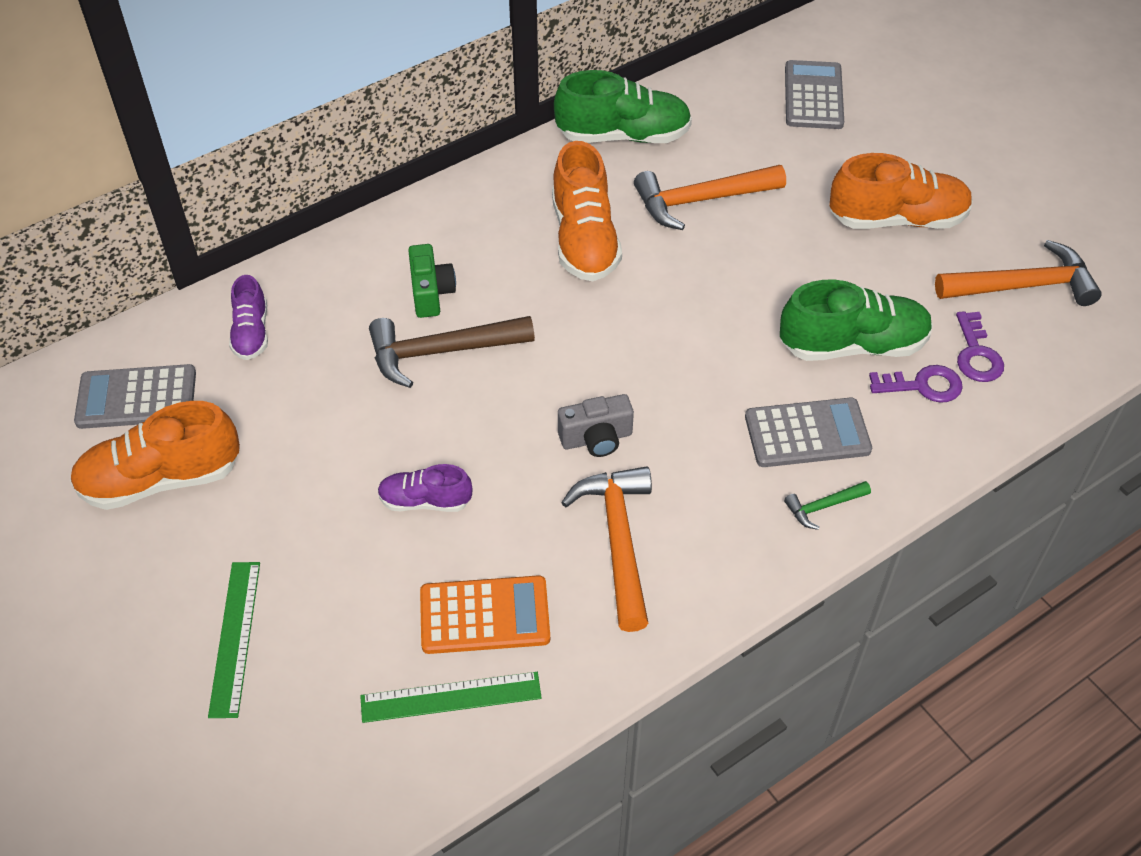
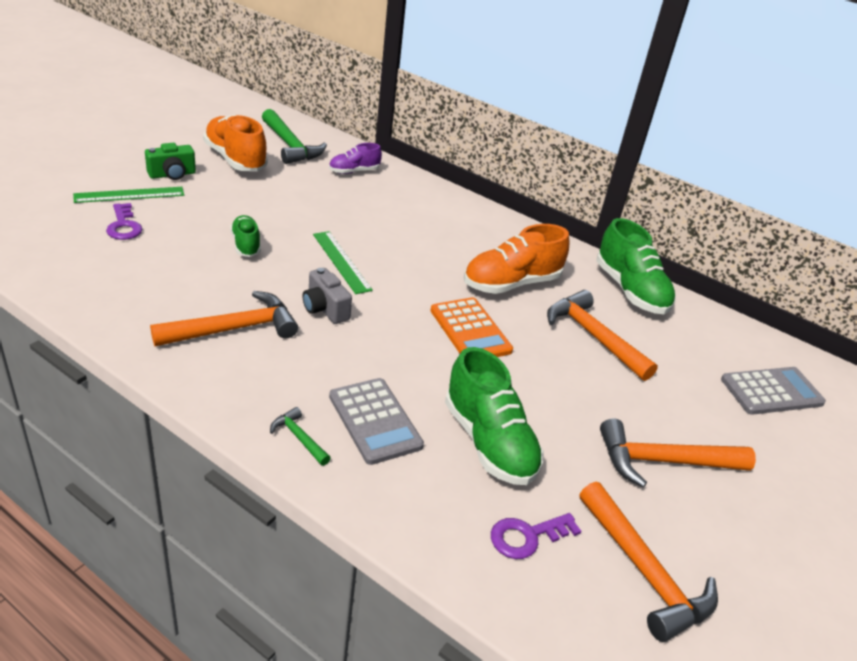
camera: 65 degrees right, 15 degrees down
grey calculator [74,364,196,429] -> green hammer [262,109,327,164]
green ruler [360,672,542,723] -> green ruler moved to [313,231,373,294]
brown hammer [369,316,535,388] -> none
purple shoe [378,464,472,512] -> green shoe [230,215,261,257]
green camera [408,244,456,318] -> green camera moved to [145,143,196,180]
orange calculator [420,575,550,654] -> orange calculator moved to [430,297,513,357]
orange shoe [829,153,973,229] -> orange hammer [600,419,756,487]
purple key [869,365,963,403] -> purple key moved to [106,203,142,240]

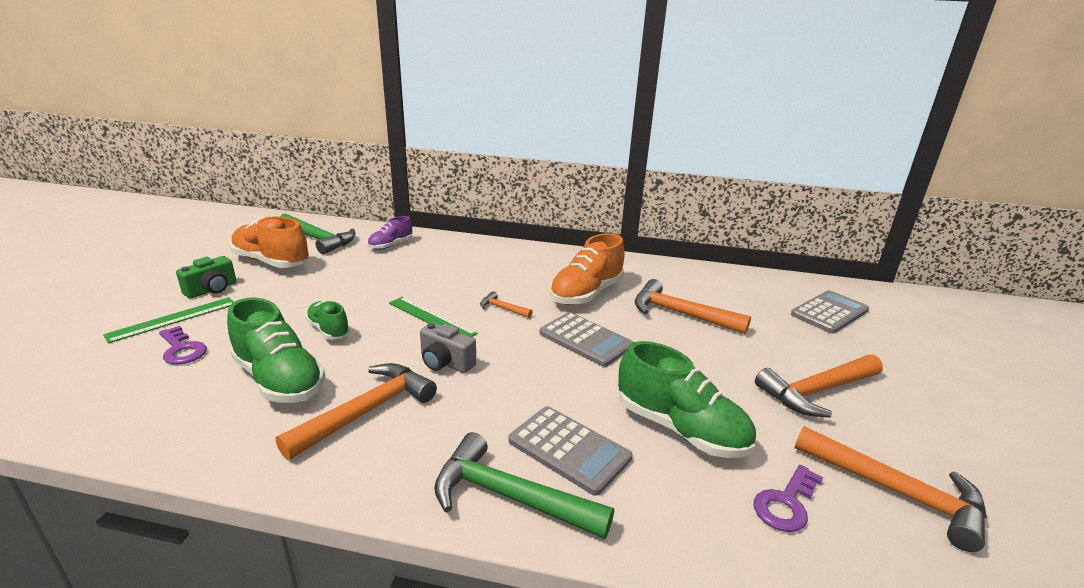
camera: 20 degrees left, 10 degrees down
green hammer [270,407,331,466] -> green hammer [434,432,614,539], size x2.06
orange calculator [430,297,513,357] -> grey calculator [539,312,633,367]
green shoe [596,218,676,314] -> green shoe moved to [227,298,325,403]
none -> orange hammer [480,291,533,318]

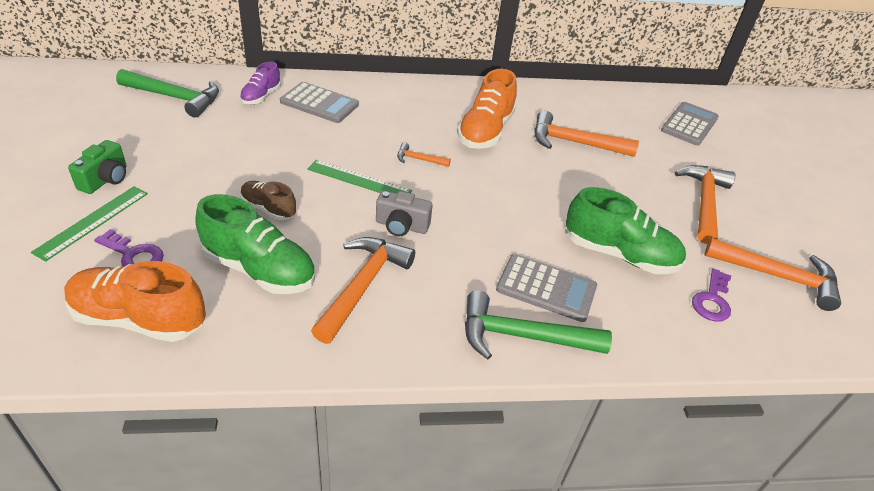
camera: 20 degrees left, 15 degrees up
orange shoe [230,216,309,268] -> orange shoe moved to [64,261,206,342]
green shoe [305,301,350,340] -> brown shoe [240,181,296,220]
grey calculator [539,312,633,367] -> grey calculator moved to [280,82,359,123]
orange hammer [755,354,883,418] -> orange hammer turned 150 degrees clockwise [675,165,735,244]

